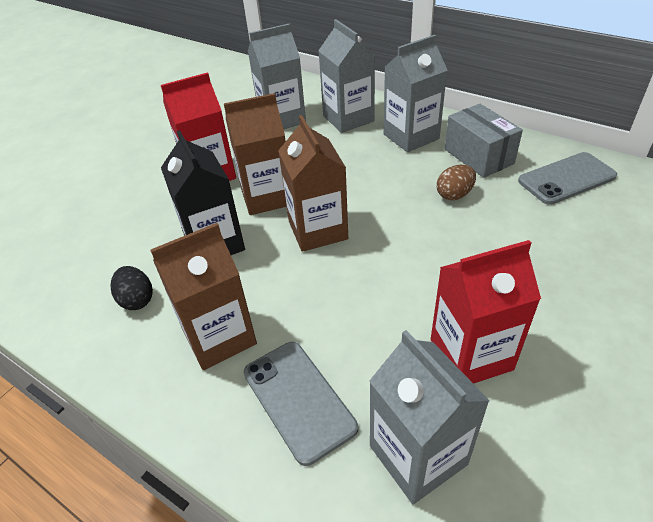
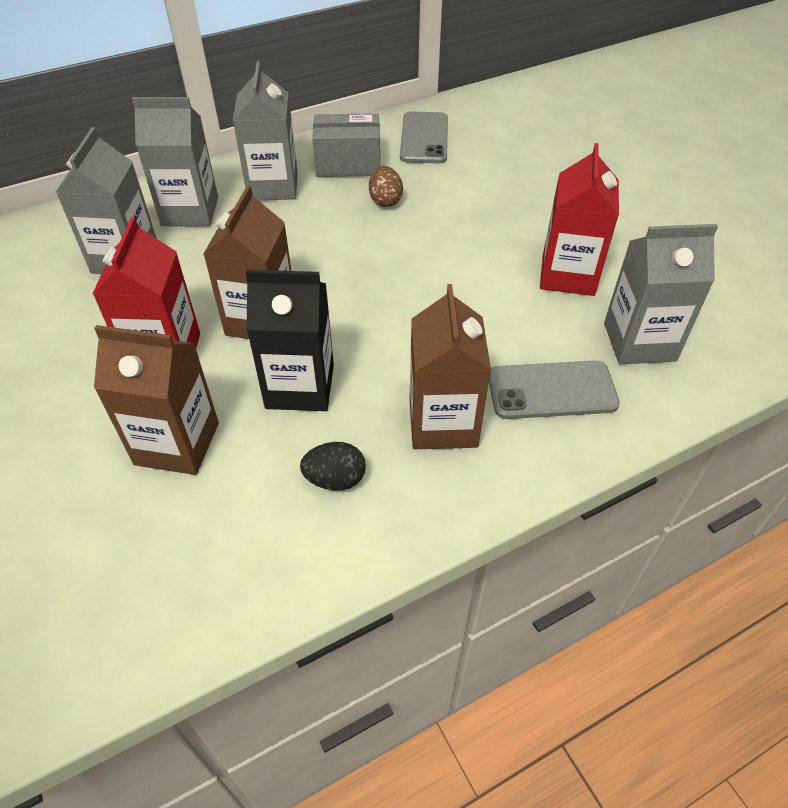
camera: 65 degrees left, 5 degrees up
brown carton [278,115,348,252] -> brown carton moved to [94,325,219,475]

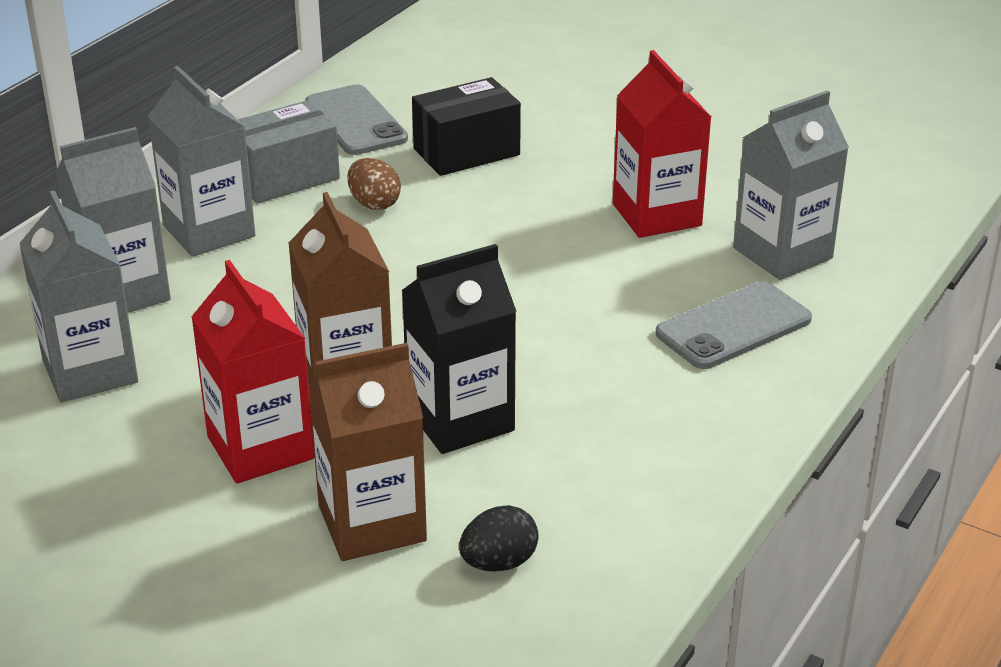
camera: 30 degrees left, 15 degrees down
black egg [300,442,366,490] -> black egg moved to [459,505,539,572]
brown carton [410,284,491,449] -> none
none -> black box [412,77,521,176]

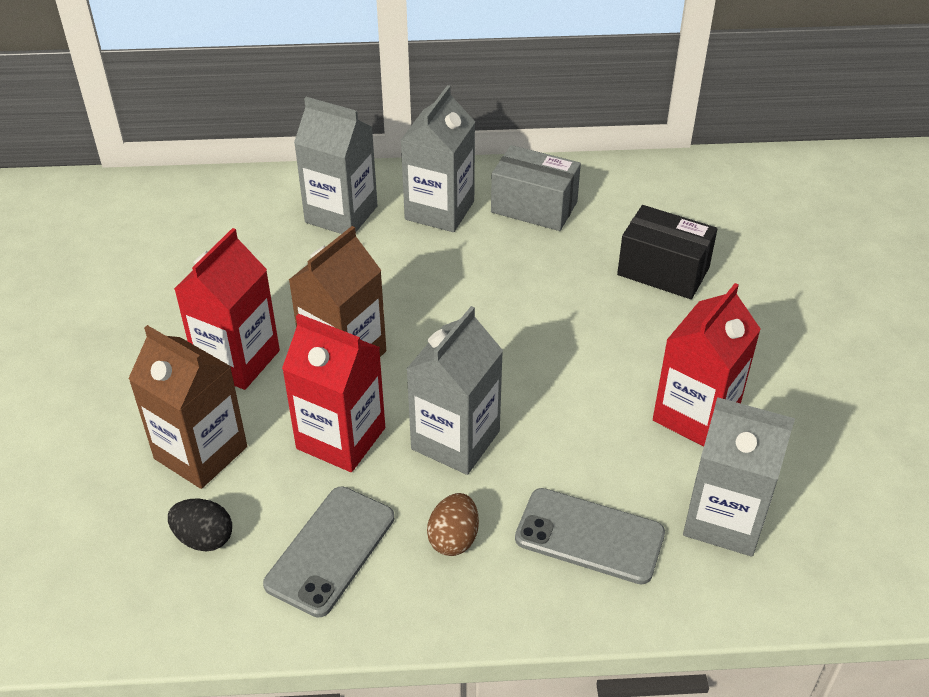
camera: 55 degrees right, 10 degrees up
grey carton [19,190,138,402] -> grey carton moved to [407,306,503,475]
grey phone [305,84,408,155] -> grey phone moved to [263,486,394,618]
brown egg [347,158,401,210] -> brown egg moved to [427,493,479,556]
black carton [401,244,517,454] -> red carton [282,314,385,472]

